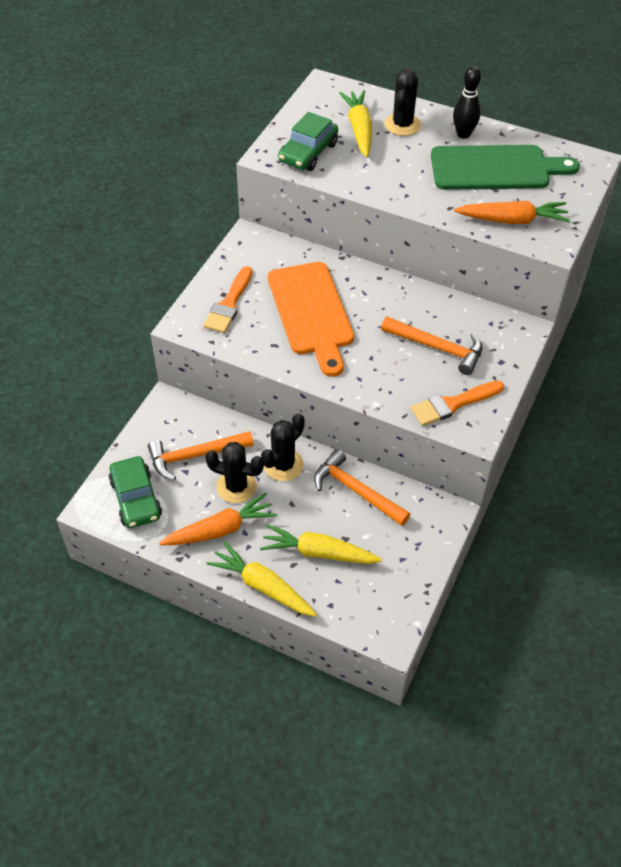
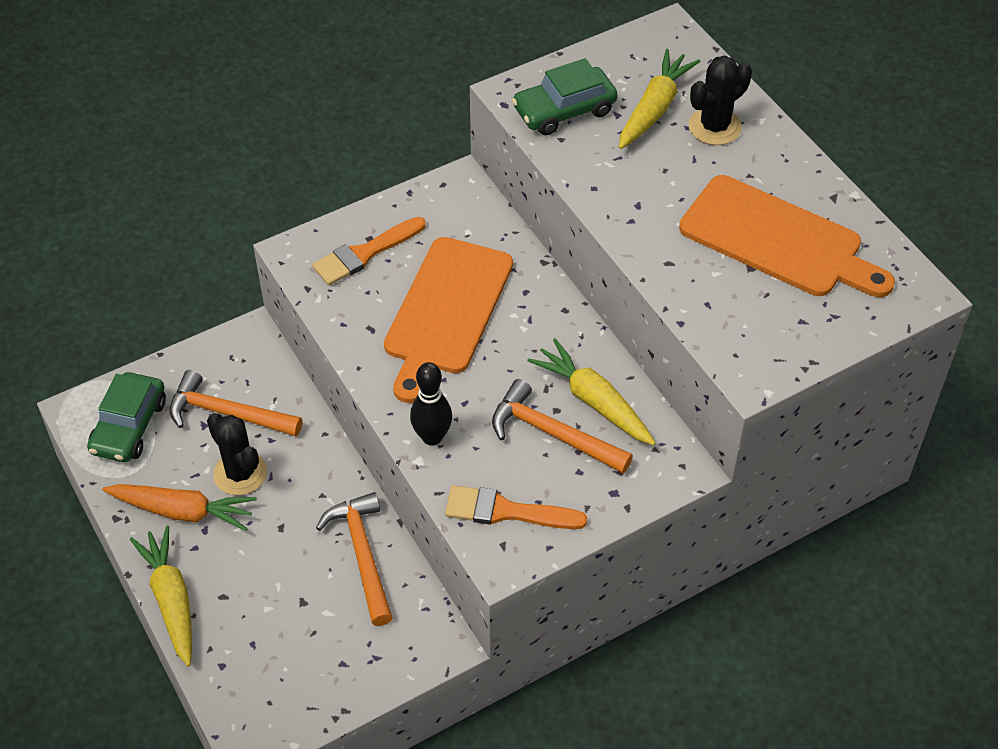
camera: 35 degrees right, 0 degrees up
yellow carrot [260,524,382,564] -> yellow carrot moved to [527,338,655,445]
black cactus [261,413,305,481] -> none
orange hammer [381,317,482,375] -> orange hammer turned 150 degrees clockwise [492,379,633,473]
green cutting board [431,145,580,190] -> orange cutting board [679,175,895,297]
black bowling pin [453,66,481,139] -> black bowling pin moved to [410,362,452,446]
orange carrot [454,201,570,224] -> none

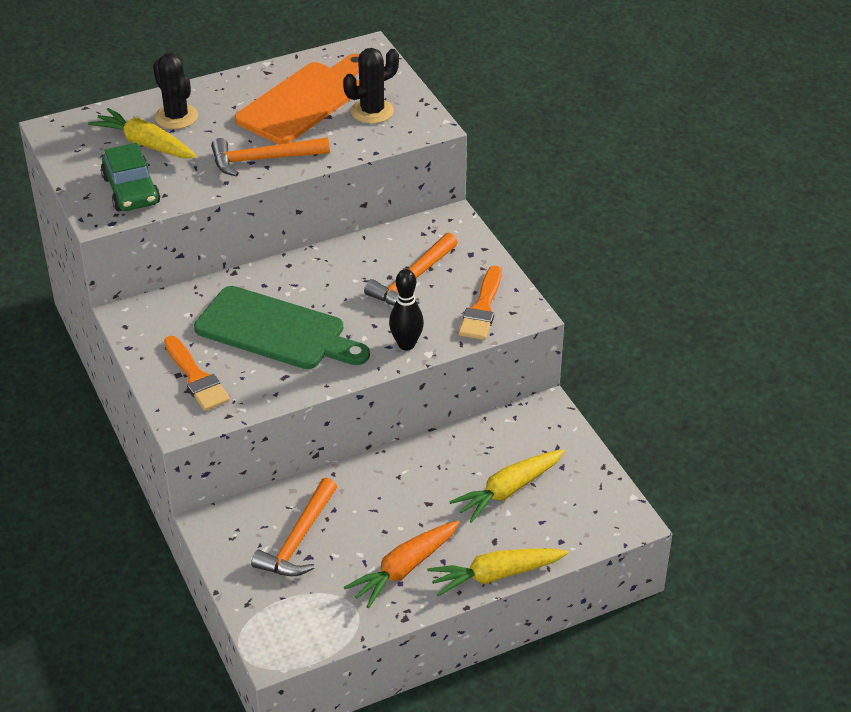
camera: 85 degrees left, 10 degrees down
green car [87,372,166,462] -> none
orange carrot [102,484,257,531] -> orange carrot turned 150 degrees counterclockwise [344,521,460,608]
black cactus [207,413,267,495] -> black cactus moved to [343,48,399,124]
orange hammer [316,492,393,626] -> orange hammer moved to [211,137,330,176]
orange cutting board [384,237,513,403] -> green cutting board [194,286,370,369]
yellow carrot [527,338,655,445] -> yellow carrot moved to [449,450,565,523]

